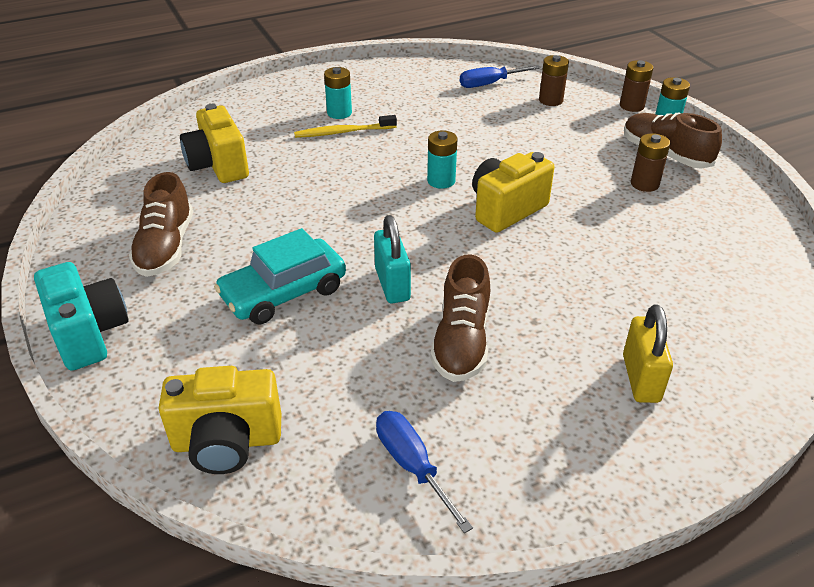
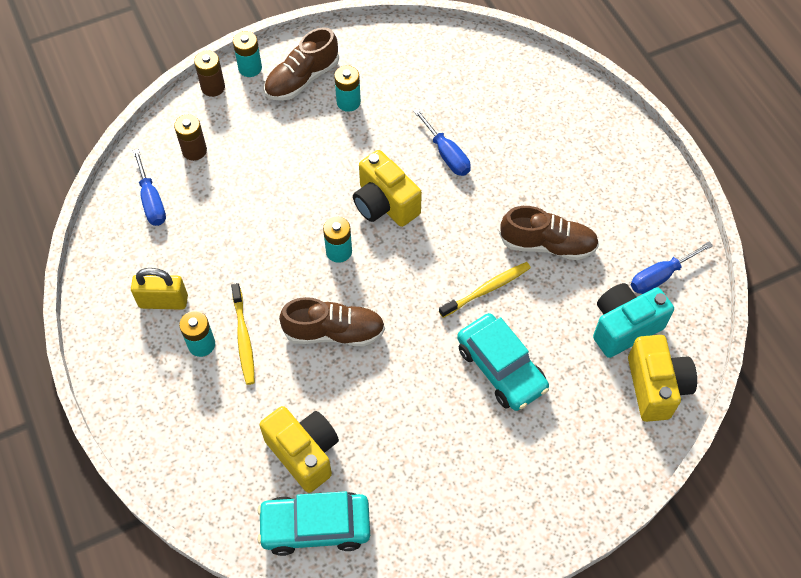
camera: 90 degrees left, 20 degrees up
turquoise camera [34,262,129,371] -> turquoise camera moved to [593,283,674,358]
brown shoe [129,172,193,277] -> brown shoe moved to [279,297,385,346]
yellow camera [180,104,249,183] -> yellow camera turned 105 degrees counterclockwise [259,406,339,493]
turquoise padlock [374,215,411,303] -> yellow toothbrush [439,262,531,318]
yellow padlock [623,305,673,403] -> yellow padlock moved to [131,268,188,310]
brown battery [631,133,670,192] -> turquoise battery [334,65,361,112]
none -> turquoise car [257,491,370,556]
none -> blue screwdriver [413,109,471,176]

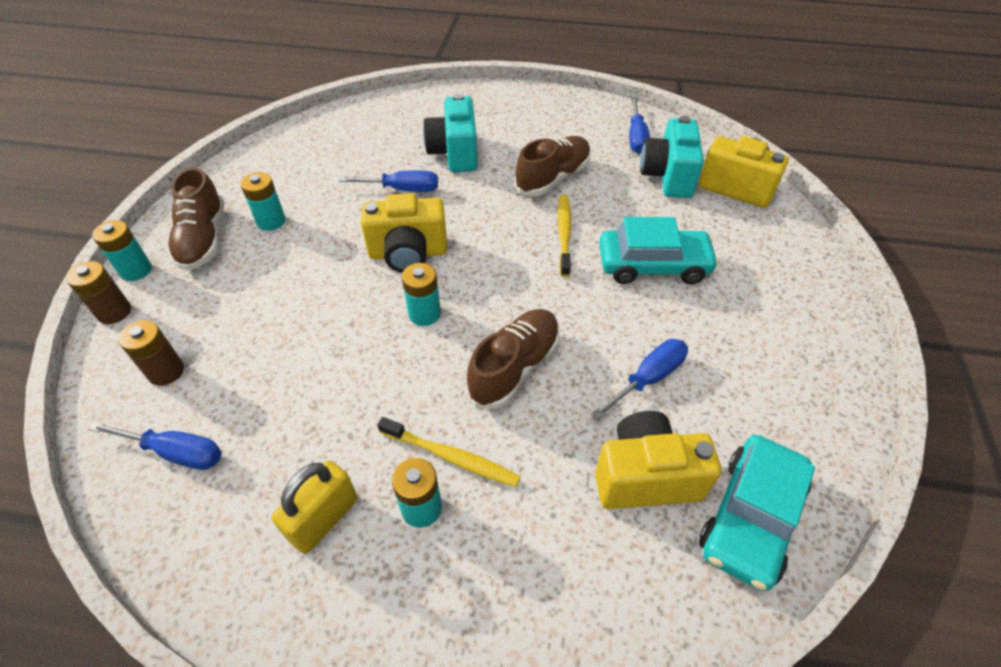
camera: 55 degrees left, 10 degrees down
none -> turquoise camera [423,93,477,172]
none -> blue screwdriver [591,339,688,420]

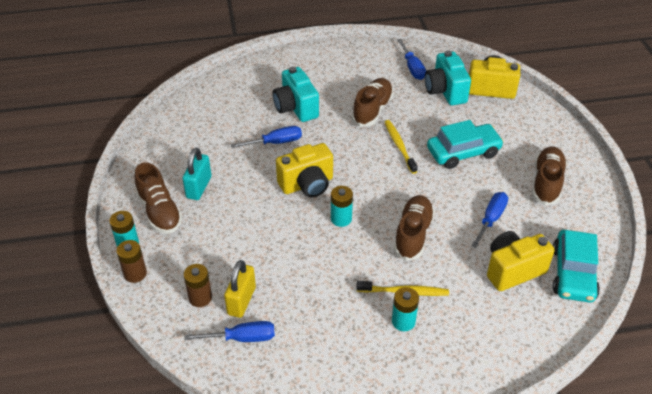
camera: 20 degrees left, 5 degrees down
turquoise battery [241,172,286,231] -> turquoise padlock [182,148,211,200]
yellow padlock [272,460,358,554] -> yellow padlock moved to [224,260,256,318]
none -> brown shoe [532,146,567,205]

